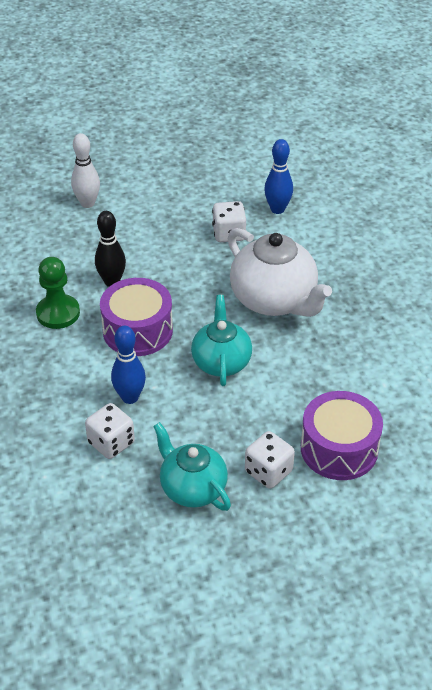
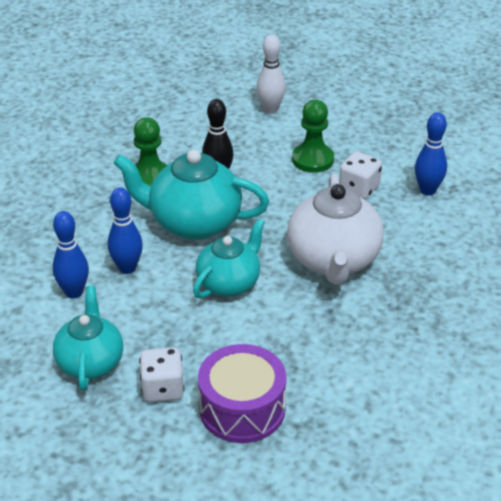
camera: 40 degrees right, 5 degrees down
white dice [85,403,135,459] -> blue bowling pin [53,211,89,299]
purple drum [100,278,173,356] -> turquoise teapot [114,150,269,240]
none -> green pawn [292,100,334,173]

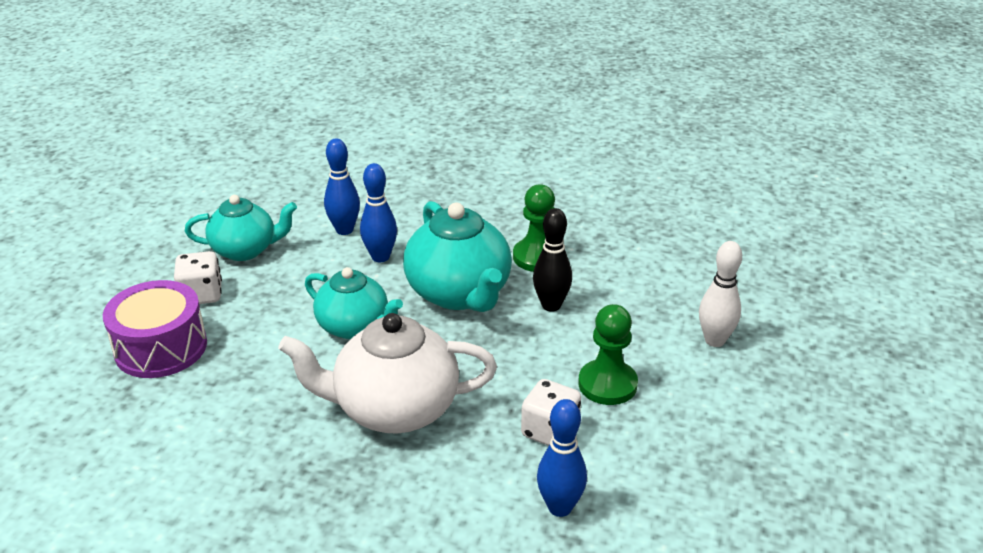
camera: 85 degrees right, 5 degrees down
turquoise teapot [114,150,269,240] -> turquoise teapot turned 150 degrees clockwise [403,201,512,312]

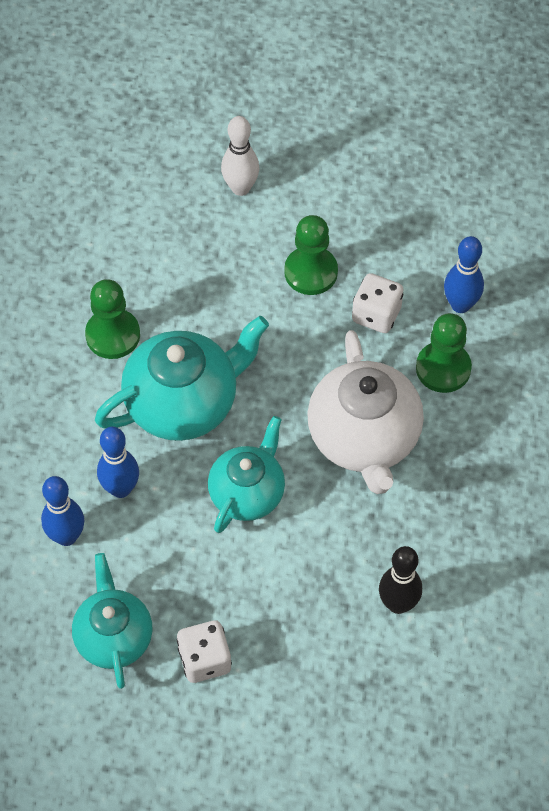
camera: 95 degrees left, 25 degrees up
purple drum [103,280,207,378] -> none
black bowling pin [533,208,572,312] -> black bowling pin moved to [379,546,422,614]
none -> green pawn [416,313,472,393]

